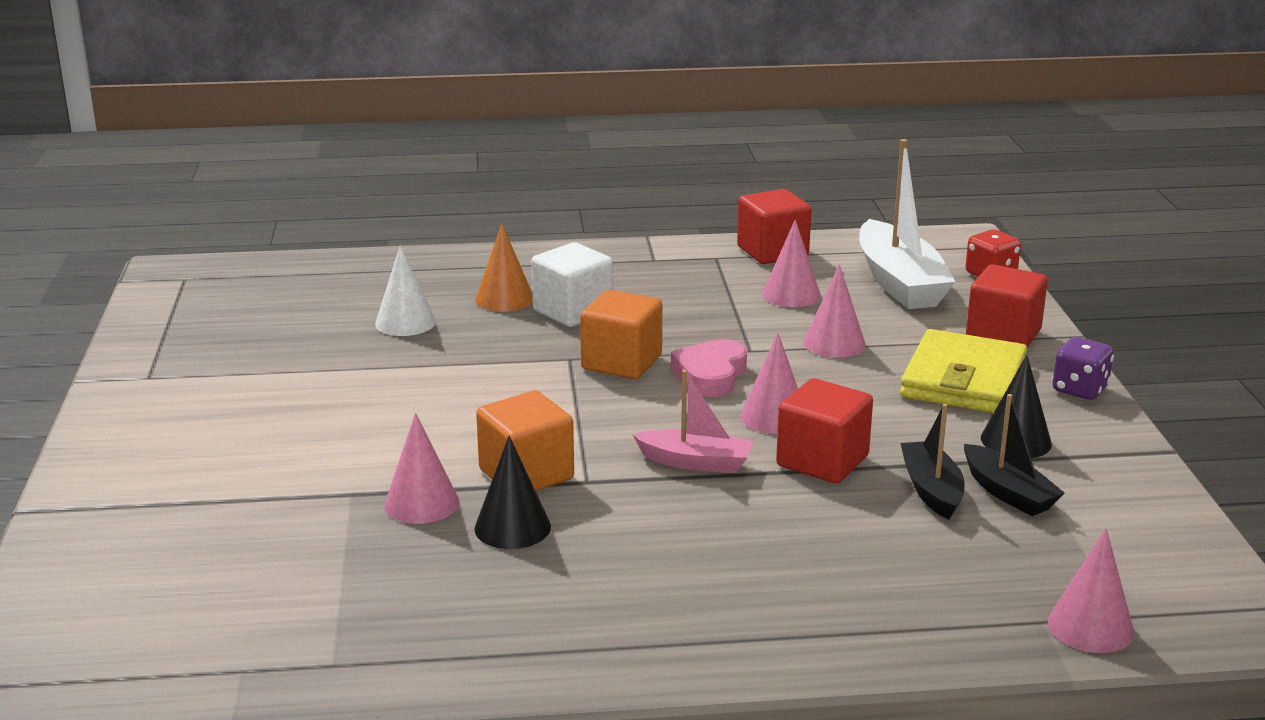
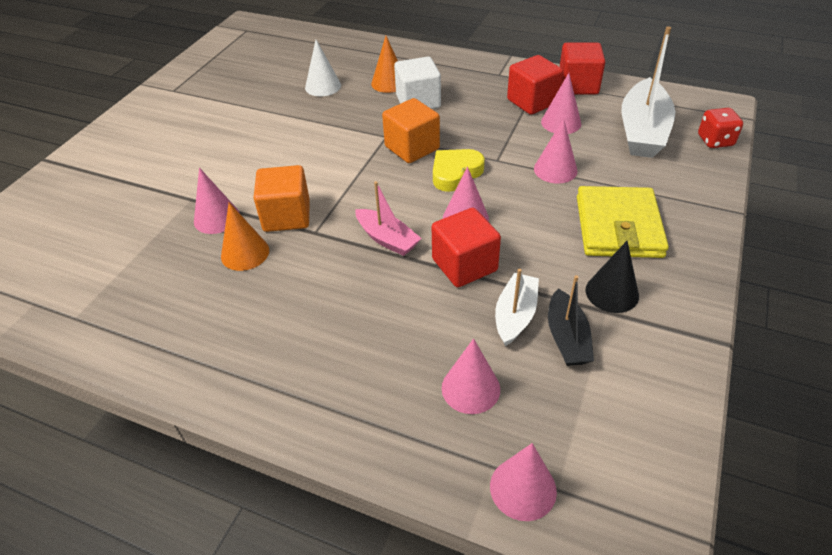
camera: 30 degrees right, 20 degrees up
black cone [474,436,551,549] -> orange cone [221,202,269,271]
pink heart [671,339,747,397] -> yellow heart [433,149,485,192]
yellow wallet [900,329,1027,413] -> yellow wallet turned 45 degrees counterclockwise [577,186,669,258]
black boat [900,404,965,520] -> white boat [495,268,539,346]
red cube [966,264,1048,347] -> red cube moved to [507,55,563,115]
purple dice [1052,337,1114,400] -> none
none -> pink cone [442,338,500,414]

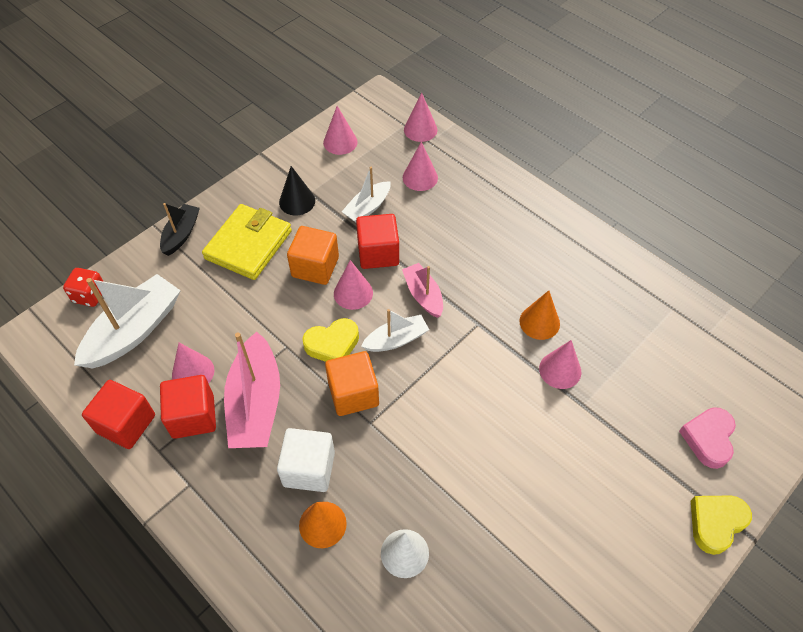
camera: 160 degrees left, 10 degrees up
orange cube [254,165,310,232] -> orange cube moved to [287,226,339,285]
pink cone [534,118,578,184] -> pink cone moved to [323,106,358,155]
black boat [548,275,594,366] -> black boat moved to [160,203,200,256]
none -> pink boat [224,332,280,448]
none -> white boat [361,309,429,352]
none -> pink heart [679,407,736,469]
none -> yellow heart [691,496,752,555]

